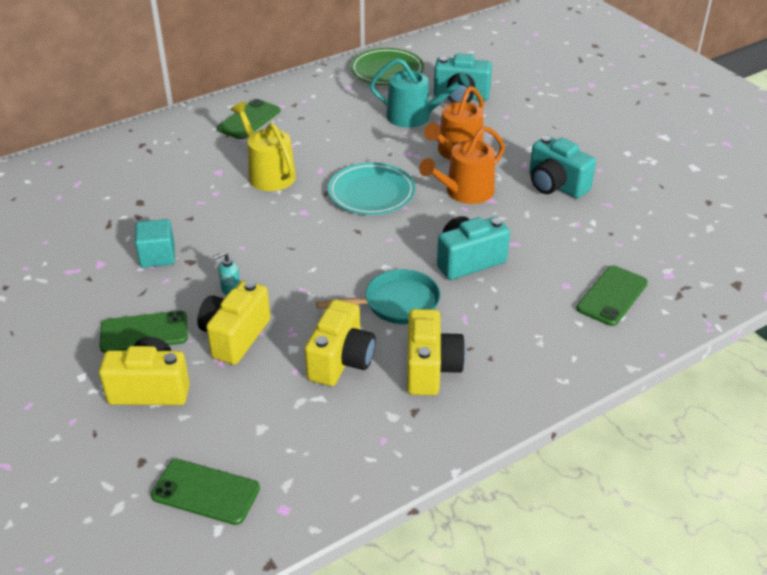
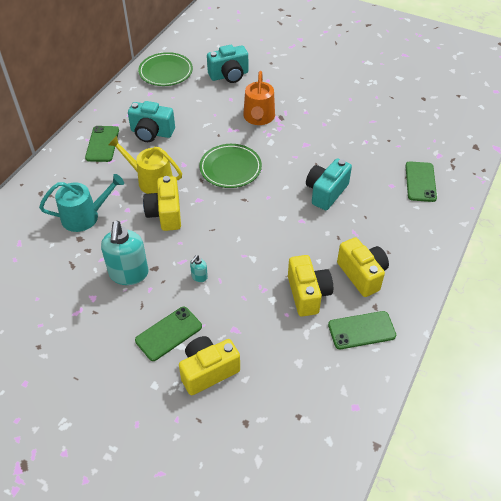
camera: 30 degrees left, 10 degrees up
turquoise cube [135,219,175,268] -> turquoise soap dispenser [101,221,149,285]
green phone [151,459,260,525] -> green phone moved to [328,311,396,349]
yellow camera [197,281,270,365] -> yellow camera moved to [143,176,181,231]
turquoise pan [316,269,441,324] -> none
turquoise plate [328,162,415,215] -> green plate [199,144,262,188]
turquoise watering can [370,58,470,128] -> turquoise watering can moved to [39,174,124,232]
orange watering can [419,126,505,204] -> none
turquoise camera [529,136,596,198] -> turquoise camera moved to [128,101,175,142]

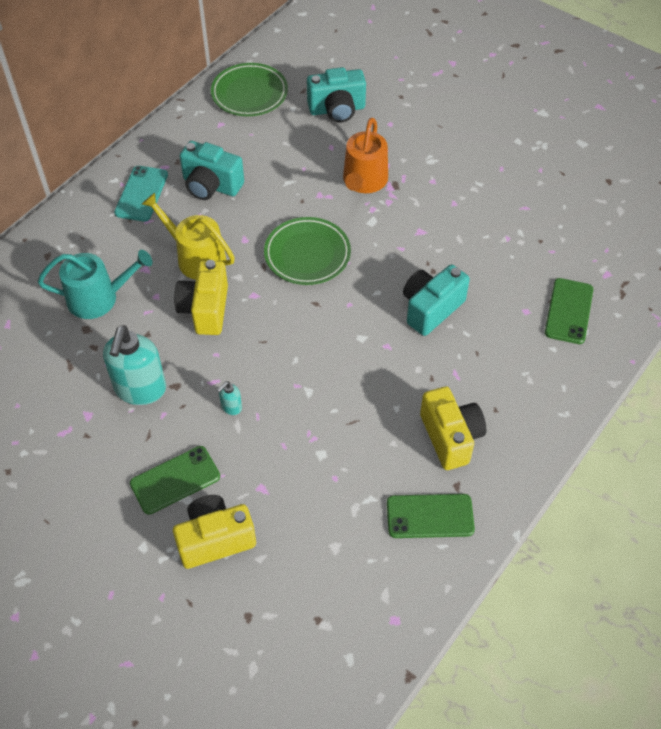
camera: 10 degrees right, 5 degrees up
green phone [85,126,119,162] -> turquoise phone [114,166,168,222]
yellow camera [288,255,333,317] -> none

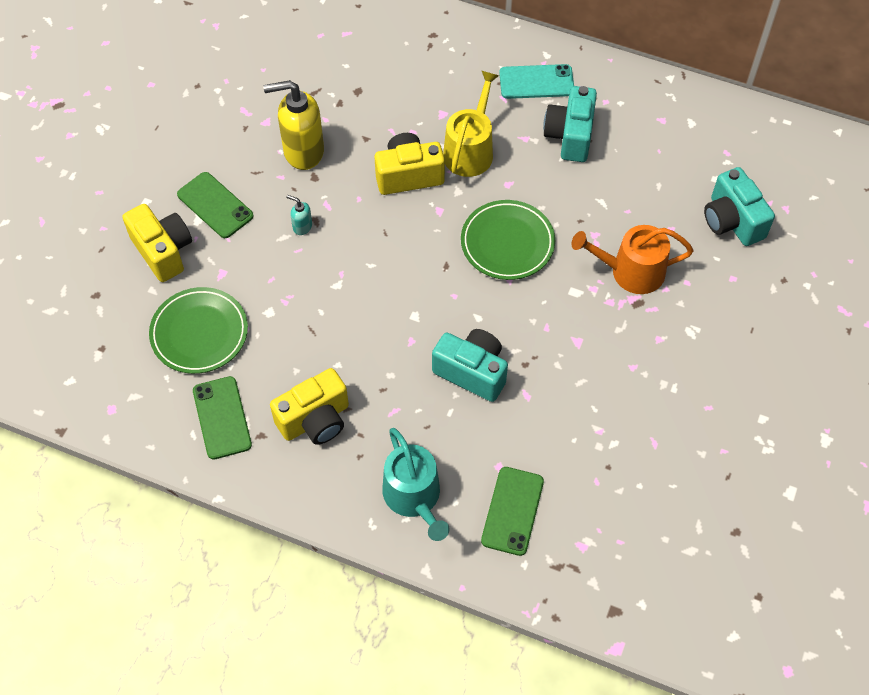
camera: 75 degrees right, 5 degrees up
turquoise watering can [38,250,153,319] -> turquoise watering can moved to [382,428,450,541]
turquoise soap dispenser [103,325,166,405] -> yellow soap dispenser [263,80,324,170]
green plate [211,63,288,116] -> green plate moved to [149,287,248,374]
green phone [545,278,593,344] -> green phone turned 75 degrees counterclockwise [481,467,544,556]

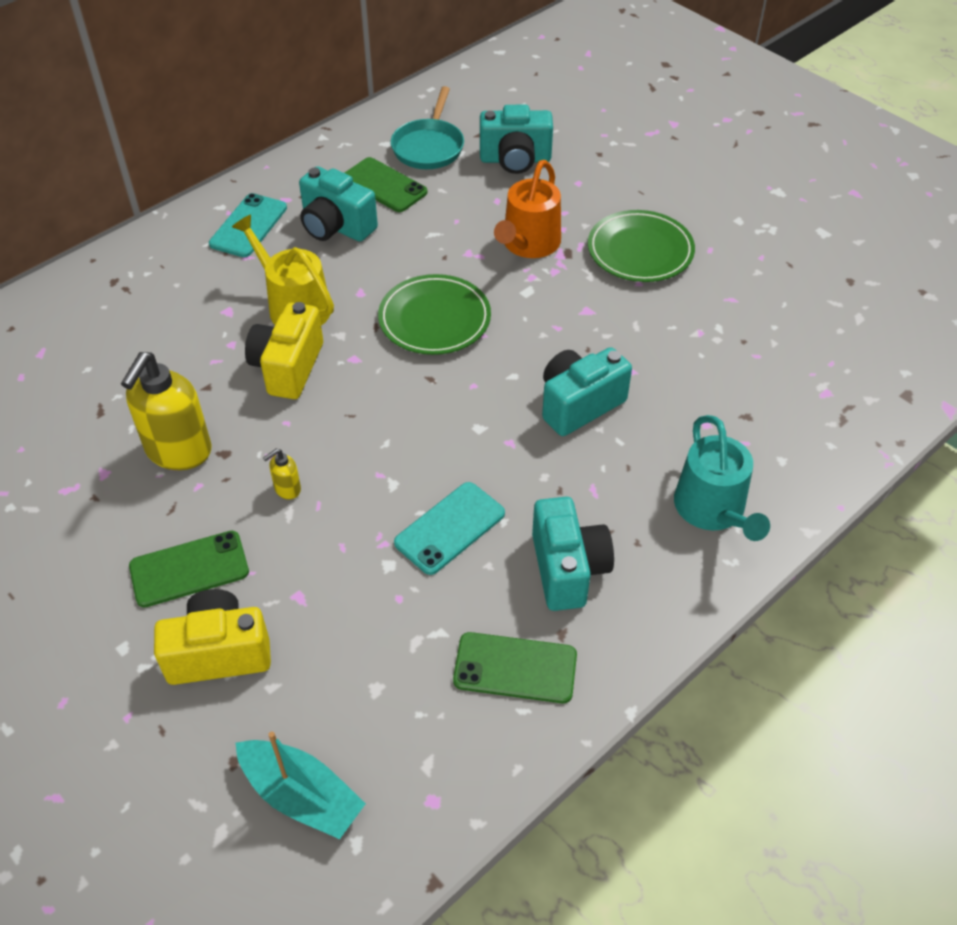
camera: 65 degrees left, 10 degrees down
green plate [149,287,248,374] -> green plate moved to [588,210,695,282]
yellow camera [270,368,349,445] -> turquoise camera [532,497,614,611]
turquoise soap dispenser [286,195,312,235] -> yellow soap dispenser [263,449,301,500]
turquoise watering can [382,428,450,541] -> turquoise watering can turned 75 degrees clockwise [674,415,770,541]
green phone [481,467,544,556] -> green phone moved to [345,157,428,212]
none -> turquoise boat [235,731,366,839]
none -> turquoise pan [391,86,464,169]
none -> turquoise phone [394,482,505,575]

